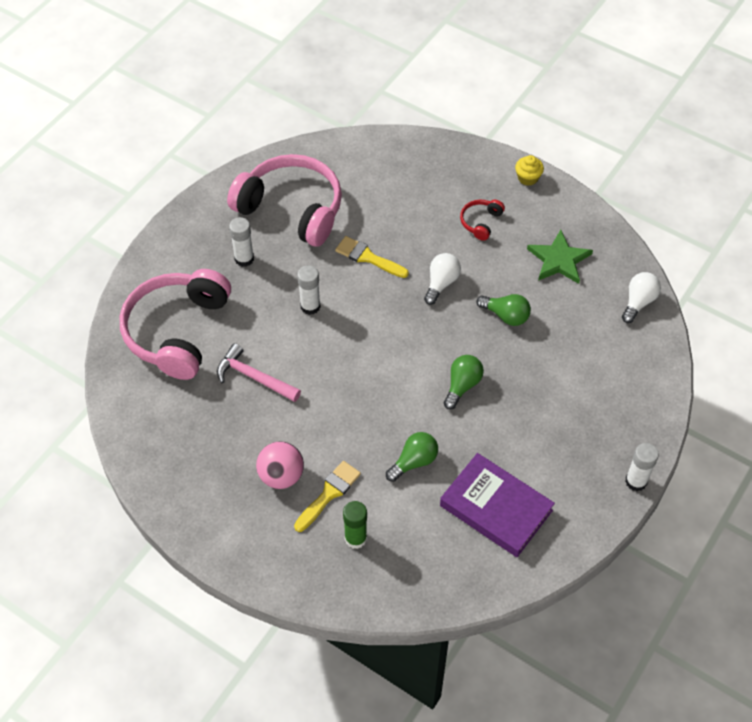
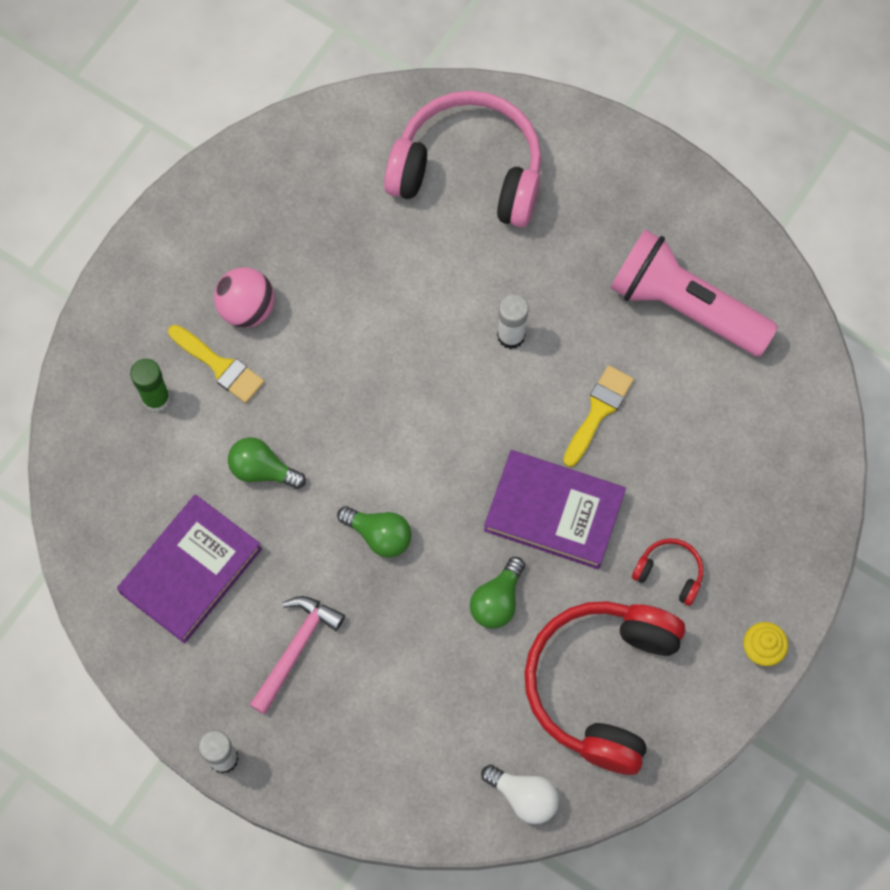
camera: 90 degrees right, 15 degrees up
pink hammer [217,343,301,402] -> pink hammer moved to [250,596,345,715]
pink headphones [227,154,342,247] -> pink flashlight [610,229,778,356]
white glue stick [229,217,254,267] -> none
green light bulb [386,432,438,482] -> green light bulb turned 150 degrees clockwise [228,437,306,489]
white light bulb [424,253,461,305] -> purple book [484,450,626,570]
green star [527,230,593,284] -> red headphones [524,601,685,775]

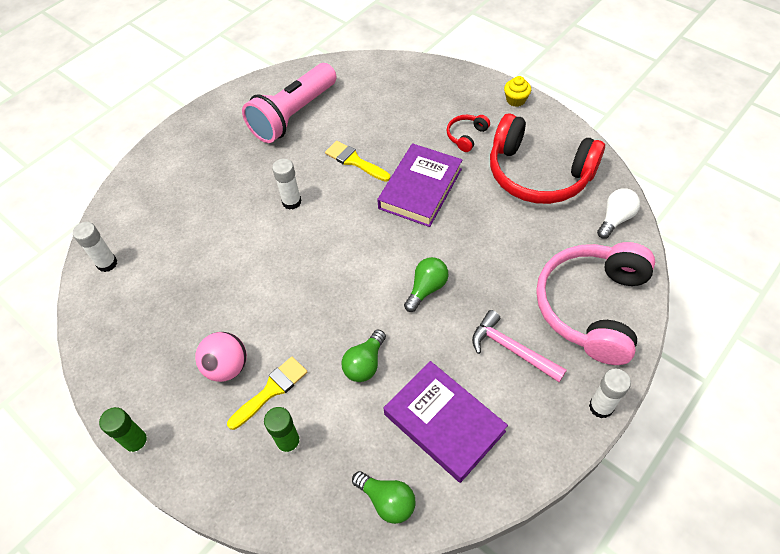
camera: 80 degrees left, 15 degrees down
pink headphones [384,91,542,228] -> pink headphones moved to [536,242,655,365]
green light bulb [470,557,525,629] -> green light bulb moved to [352,471,416,524]
none -> white glue stick [73,222,117,272]
none -> green glue stick [99,407,150,455]

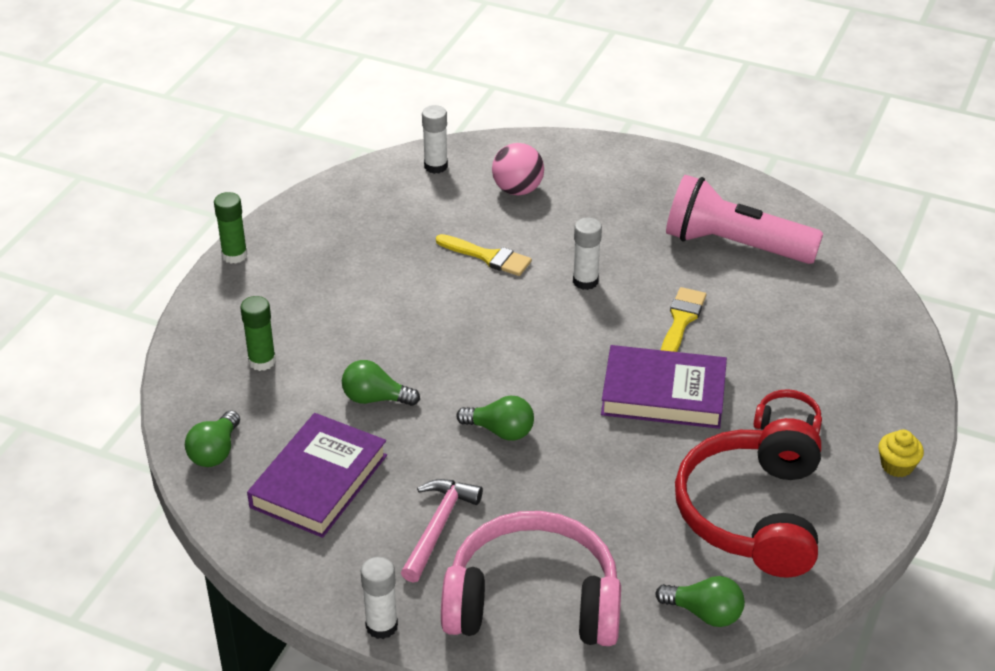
camera: 70 degrees right, 15 degrees down
pink ball [195,332,247,382] -> pink ball moved to [492,143,544,195]
yellow brush [227,357,307,430] -> yellow brush moved to [436,234,532,276]
white light bulb [597,188,640,239] -> green light bulb [655,576,745,627]

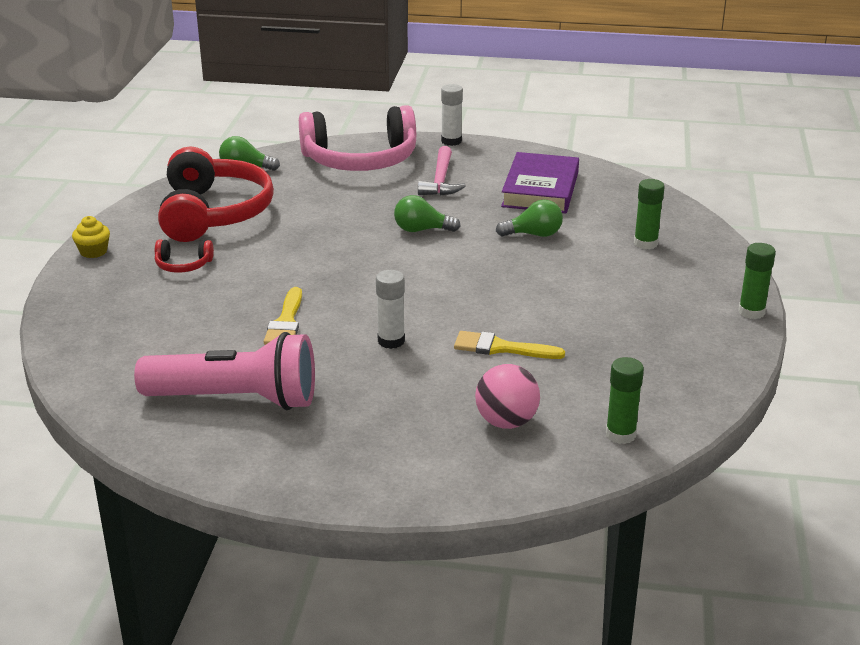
camera: 165 degrees right, 10 degrees down
green light bulb [185,410,240,467] -> none
white glue stick [422,105,448,174] -> green glue stick [606,357,644,444]
purple book [601,345,727,429] -> none

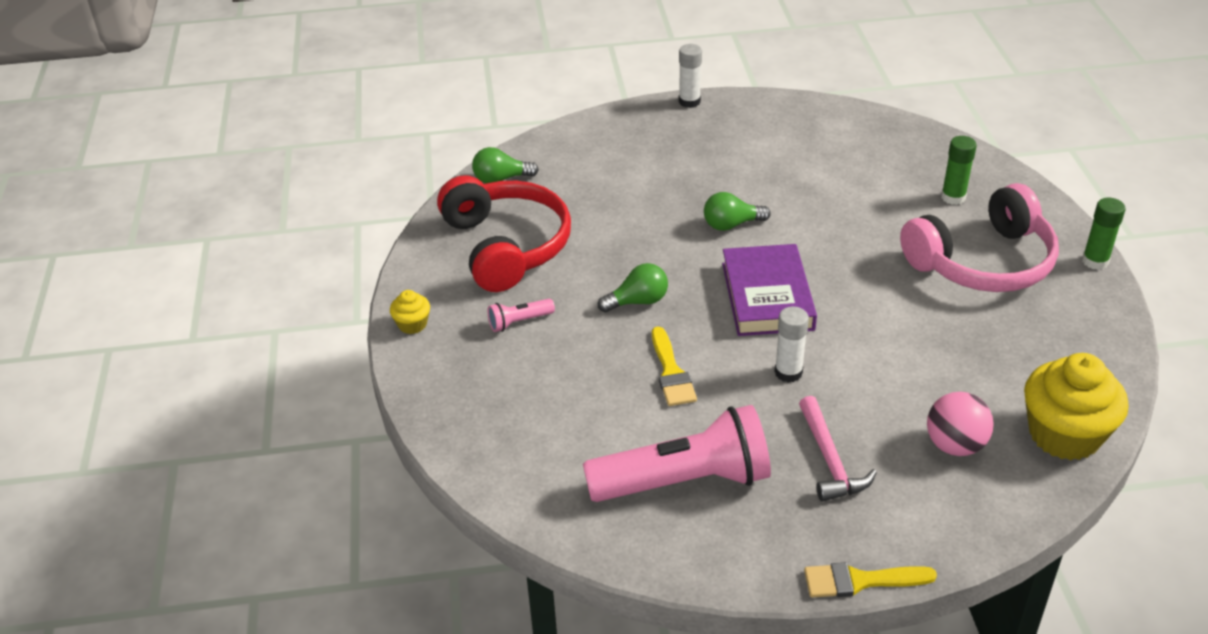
camera: 15 degrees left, 10 degrees up
red headphones [155,240,214,273] -> pink flashlight [488,299,555,332]
pink headphones [299,105,416,171] -> pink headphones moved to [900,183,1059,292]
pink hammer [418,146,466,196] -> pink hammer moved to [799,396,877,502]
yellow brush [454,331,565,359] -> yellow brush moved to [804,562,937,598]
green light bulb [496,200,563,237] -> green light bulb moved to [598,263,668,313]
purple book [501,152,579,213] -> purple book moved to [722,244,817,336]
green glue stick [606,357,644,444] -> yellow cupcake [1024,353,1129,460]

